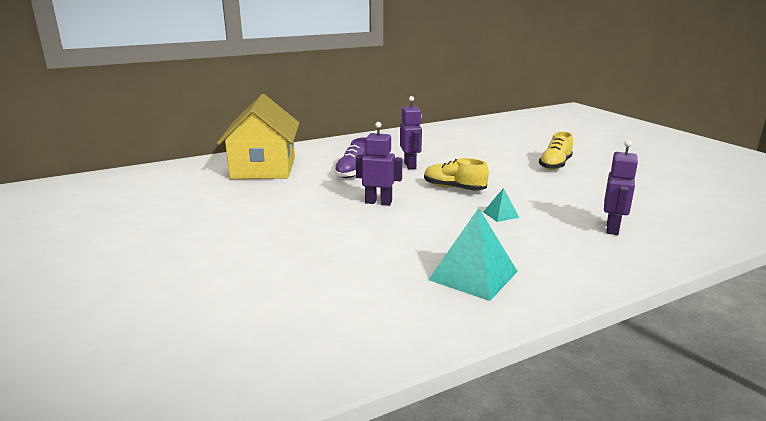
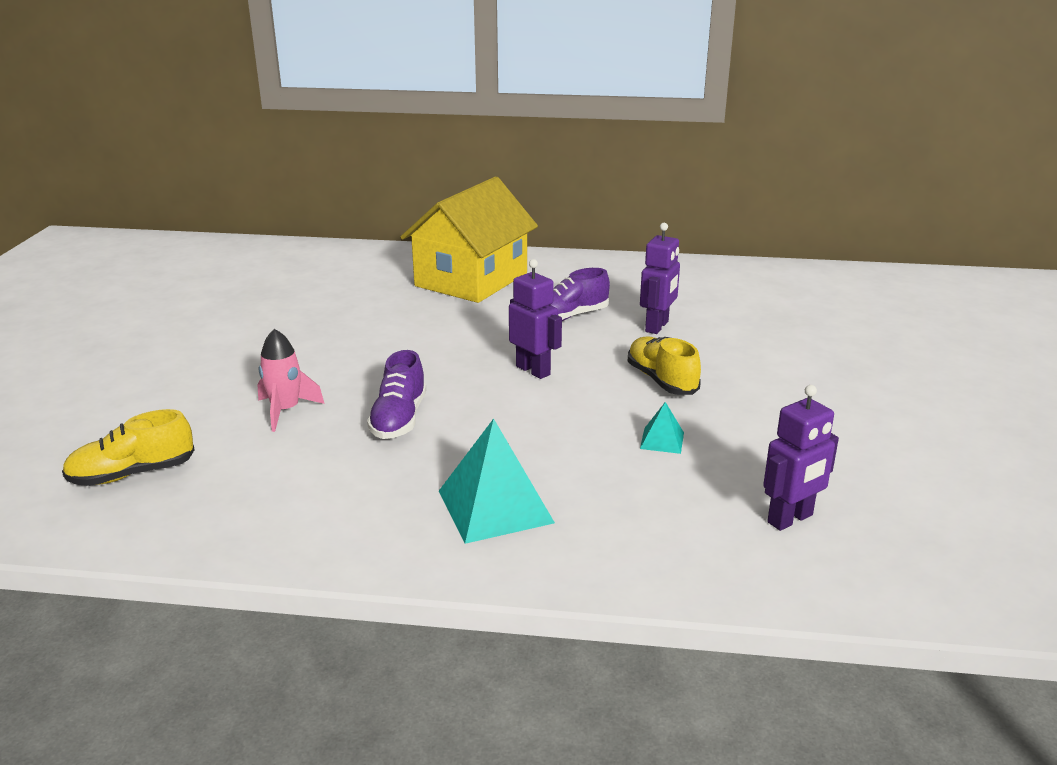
camera: 35 degrees right, 5 degrees up
yellow shoe [539,132,573,170] -> yellow shoe moved to [62,409,195,486]
none -> pink rocket [257,329,325,432]
none -> purple shoe [367,350,426,439]

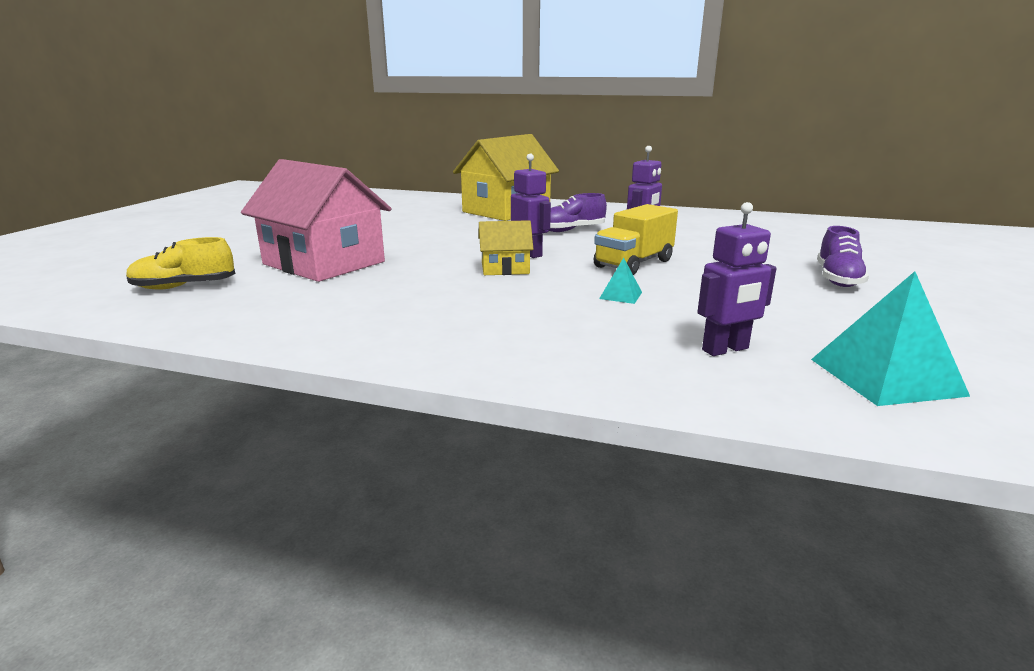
camera: 10 degrees right, 5 degrees down
pink rocket [257,329,325,432] -> pink house [241,159,391,282]
purple shoe [367,350,426,439] -> purple shoe moved to [817,226,869,287]
turquoise pyramid [439,418,555,544] -> turquoise pyramid moved to [811,271,970,406]
yellow shoe [628,336,701,395] -> yellow truck [594,204,678,275]
none -> yellow house [478,220,533,275]

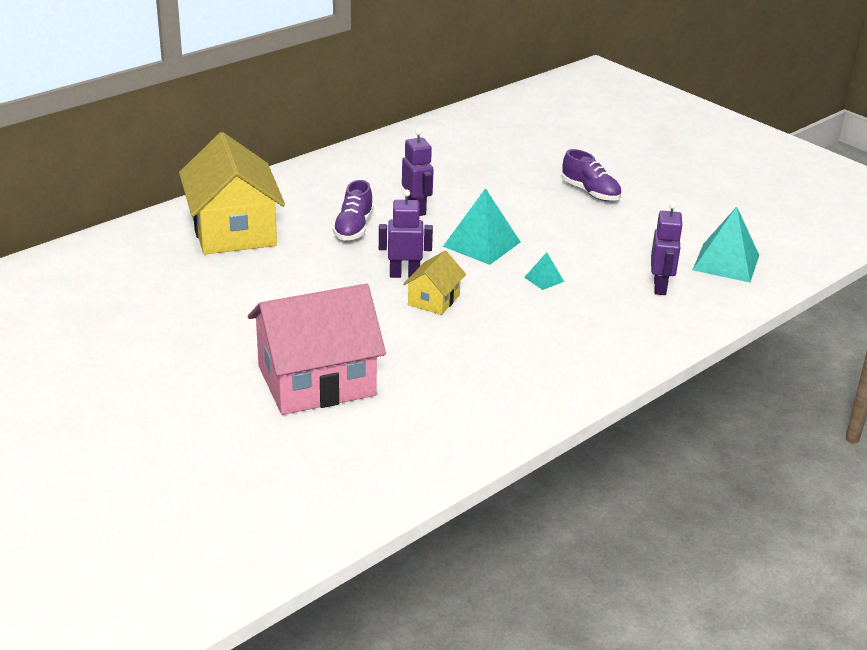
camera: 60 degrees left, 10 degrees up
yellow shoe [126,237,235,290] -> none
yellow truck [594,204,678,275] -> turquoise pyramid [443,188,520,265]

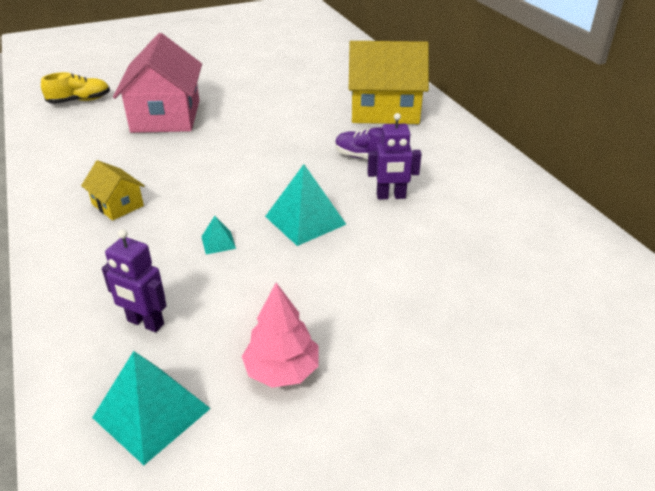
camera: 110 degrees right, 5 degrees up
purple robot [379,189,433,278] -> none
yellow house [403,251,466,315] -> yellow house moved to [81,160,145,221]
purple shoe [561,149,621,201] -> none
none -> yellow shoe [41,72,110,104]
none -> pink tree [242,283,319,388]

